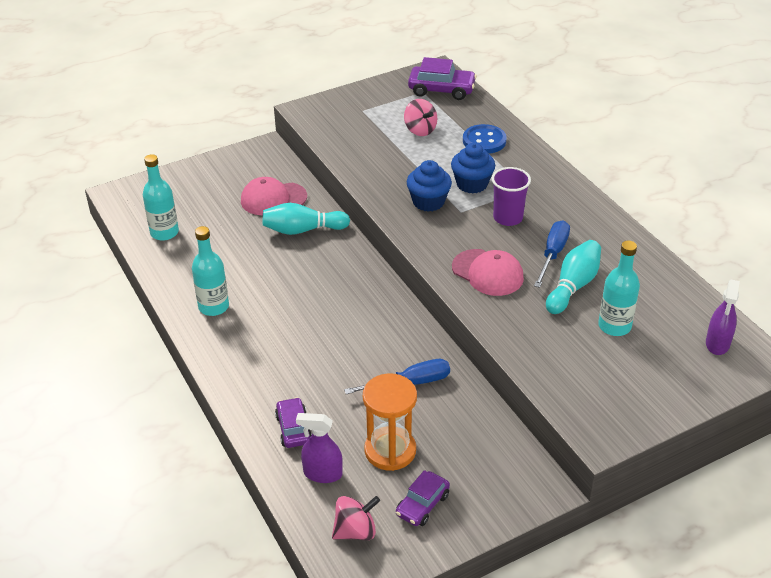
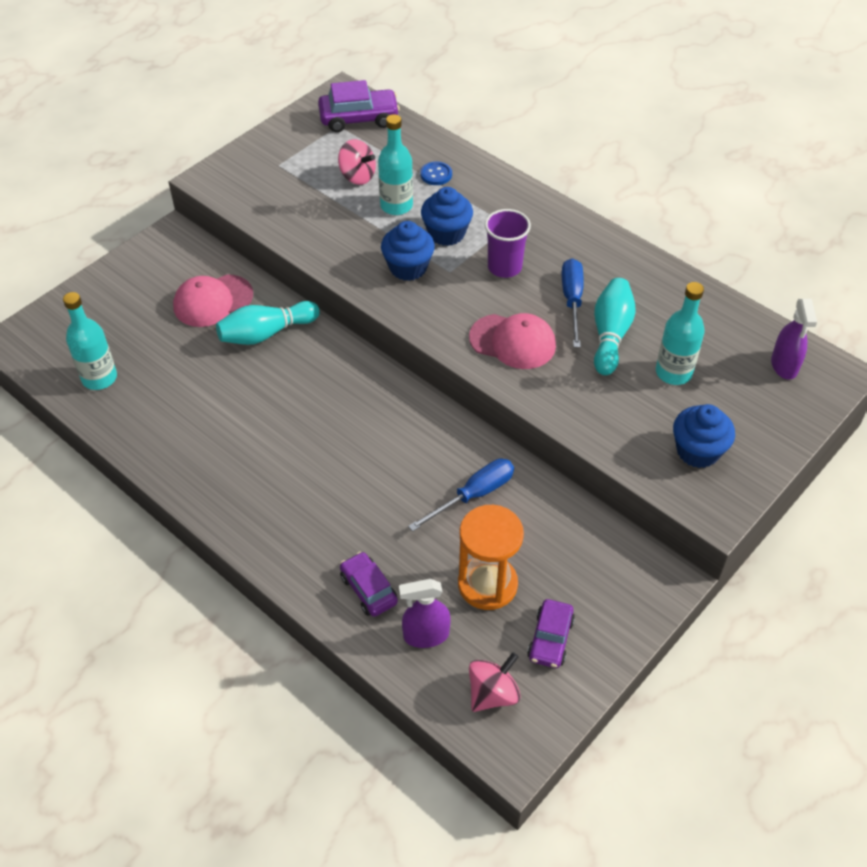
camera: 20 degrees left, 10 degrees up
turquoise bottle [192,226,229,316] -> turquoise bottle moved to [378,114,413,215]
blue button [463,124,507,154] -> blue button [420,161,452,185], size x0.62
none -> blue cupcake [673,404,735,468]

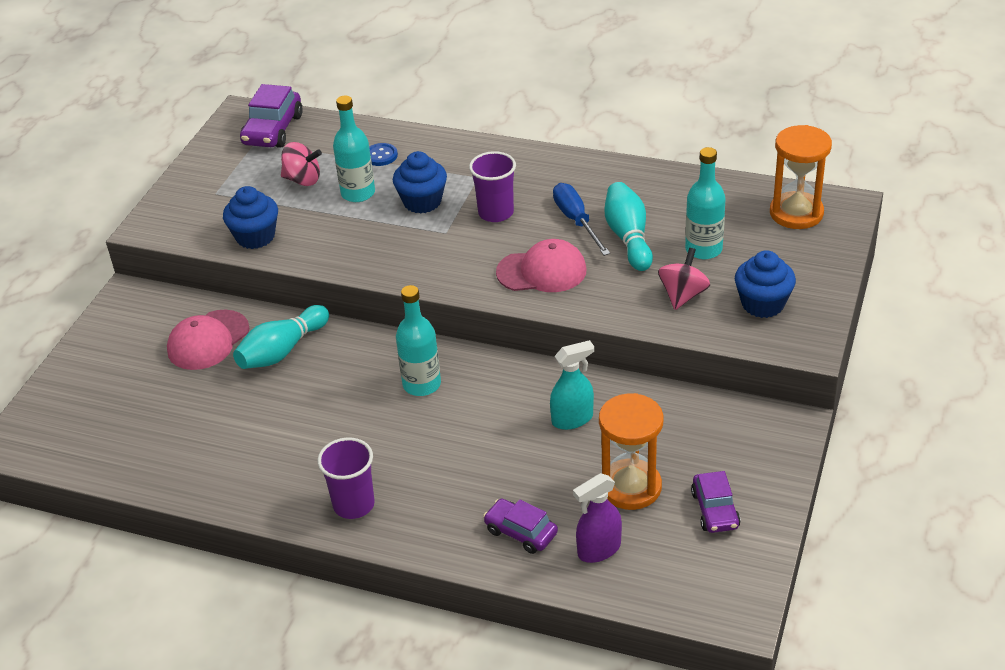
camera: 20 degrees left, 10 degrees down
turquoise bottle [63,292,117,390] -> turquoise bottle moved to [396,285,441,396]
purple car [318,80,400,132] -> purple car turned 135 degrees clockwise [240,84,303,148]
blue cupcake [381,221,435,281] -> blue cupcake moved to [223,186,278,249]
blue screwdriver [408,459,514,532] -> turquoise spray bottle [550,340,594,430]
pink spinning top [469,652,521,712] -> pink spinning top moved to [658,248,710,310]
purple spray bottle [771,299,817,380] -> orange hourglass [770,125,832,229]
none -> purple cup [317,438,375,519]

